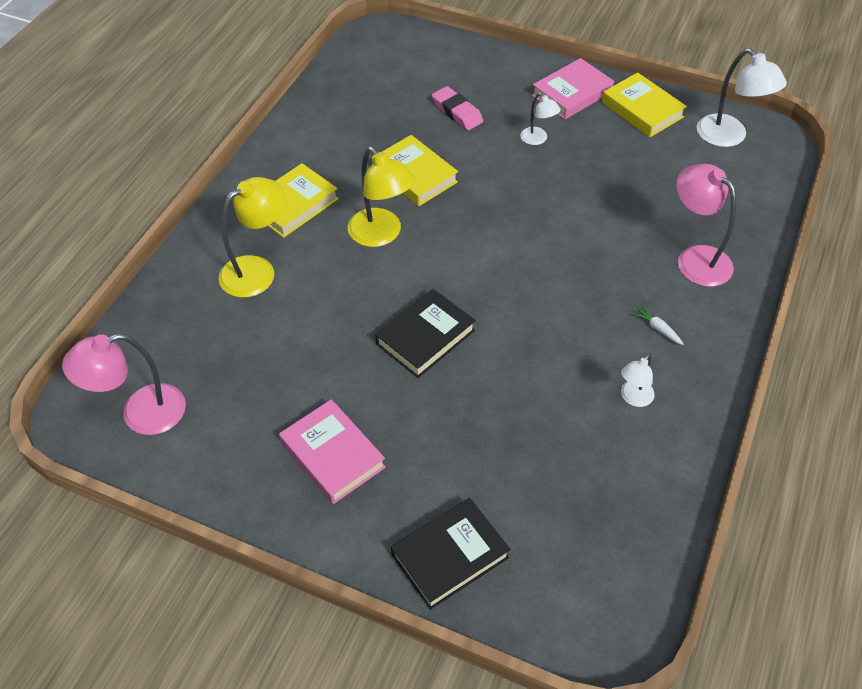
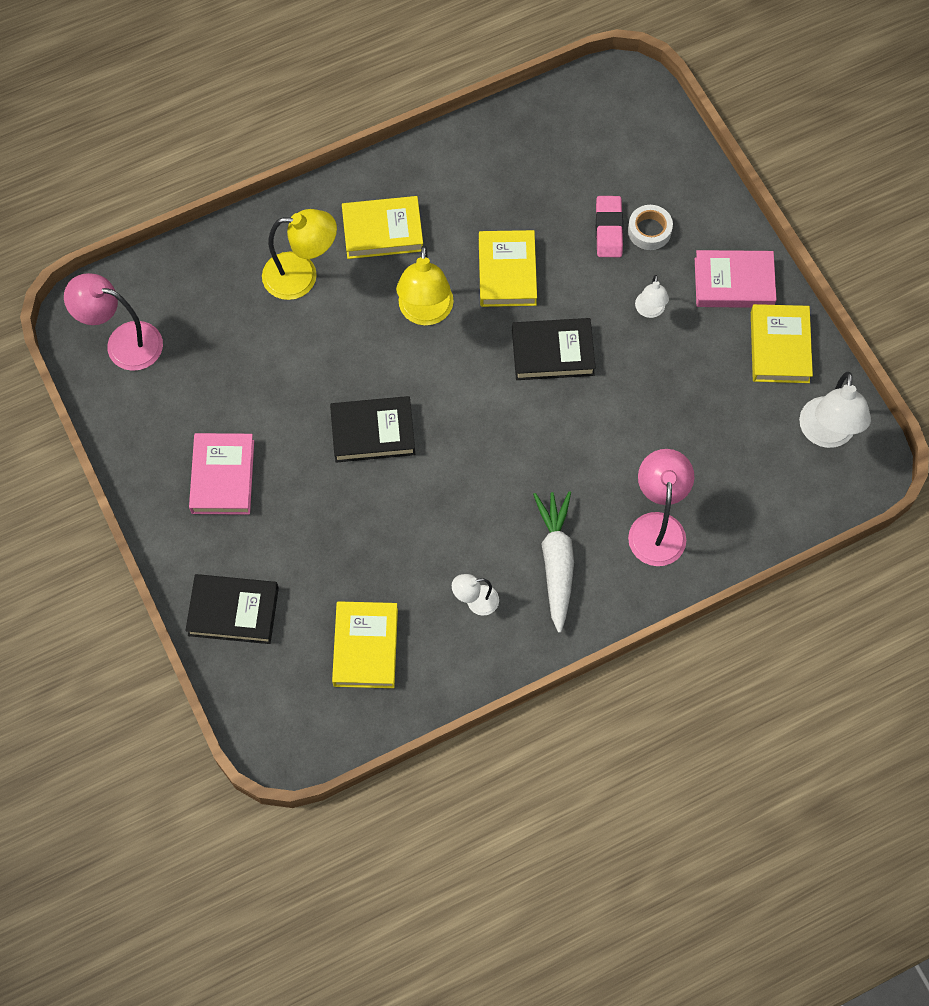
camera: 40 degrees right, 15 degrees up
white carrot [633,306,684,345] -> white carrot [533,491,574,633], size x2.47
none -> yellow book [332,601,398,688]
none -> black book [512,318,596,380]
none -> white tape [628,205,673,250]

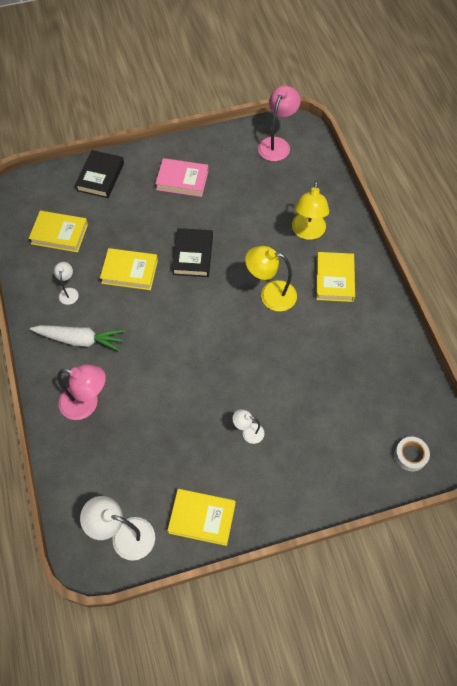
camera: 100 degrees right, 5 degrees down
yellow book [479,230,537,307] -> yellow book moved to [100,248,158,290]
black book [512,318,596,380] -> none
pink eraser [596,196,623,257] -> none
white tape [628,205,673,250] -> white tape moved to [394,437,430,471]
pink book [695,250,777,308] -> none

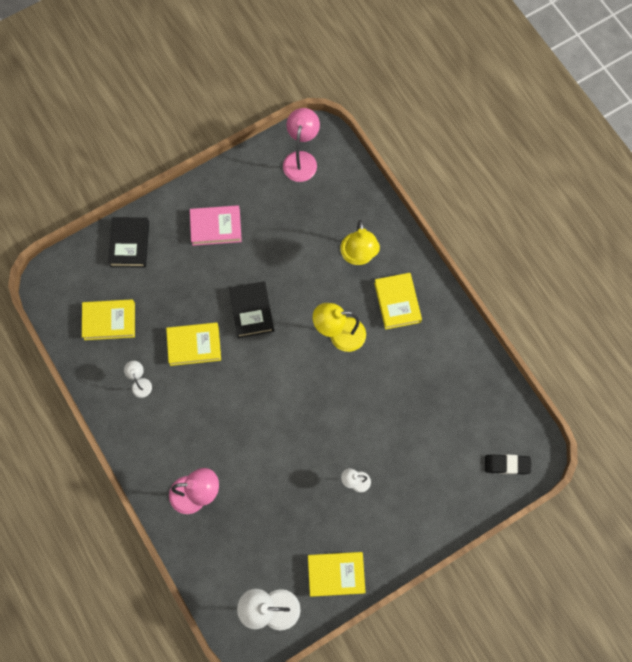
camera: 15 degrees left, 10 degrees up
white carrot [30,325,125,352] -> none
white tape [394,437,430,471] -> black eraser [485,454,531,474]

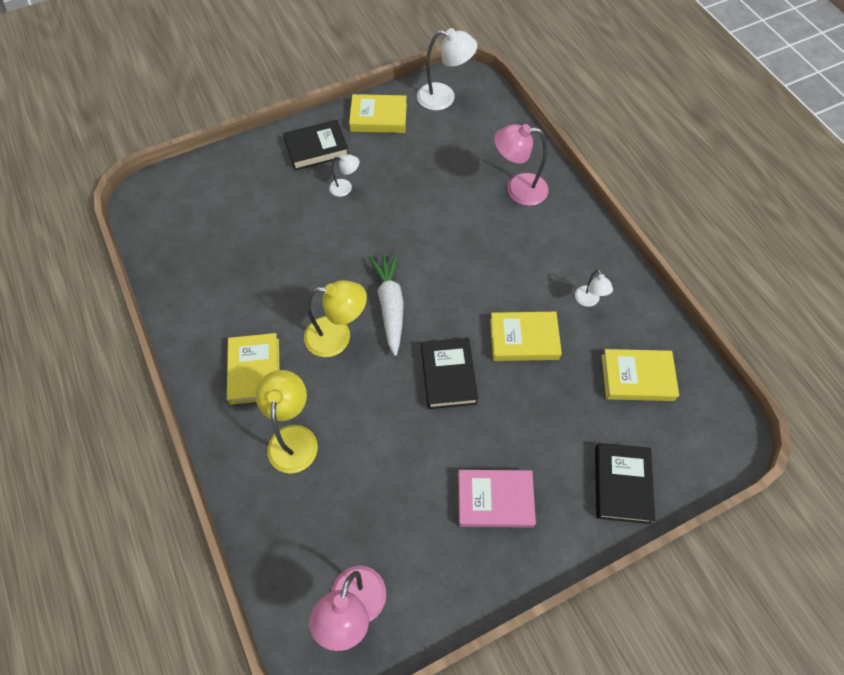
camera: 175 degrees left, 10 degrees down
black eraser [485,454,531,474] -> none
none -> black book [283,120,348,170]
none -> white carrot [369,253,404,356]

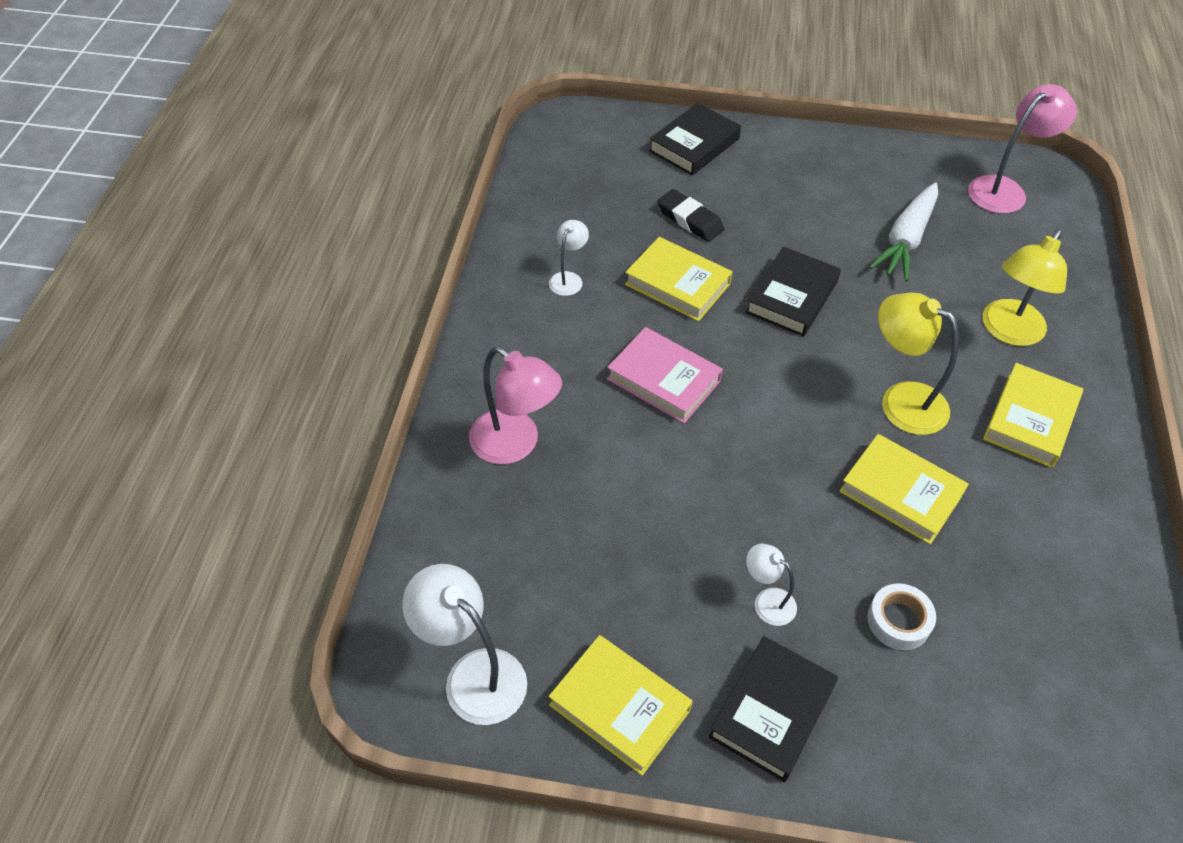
camera: 145 degrees left, 10 degrees down
black book [283,120,348,170] -> black book turned 75 degrees counterclockwise [708,636,838,782]
white carrot [369,253,404,356] -> white carrot moved to [869,182,938,282]
pink book [458,470,536,528] -> pink book moved to [607,327,723,424]
yellow book [602,349,679,401] -> yellow book moved to [839,434,969,545]
none -> black eraser [657,189,724,242]
none -> white tape [867,583,936,650]

